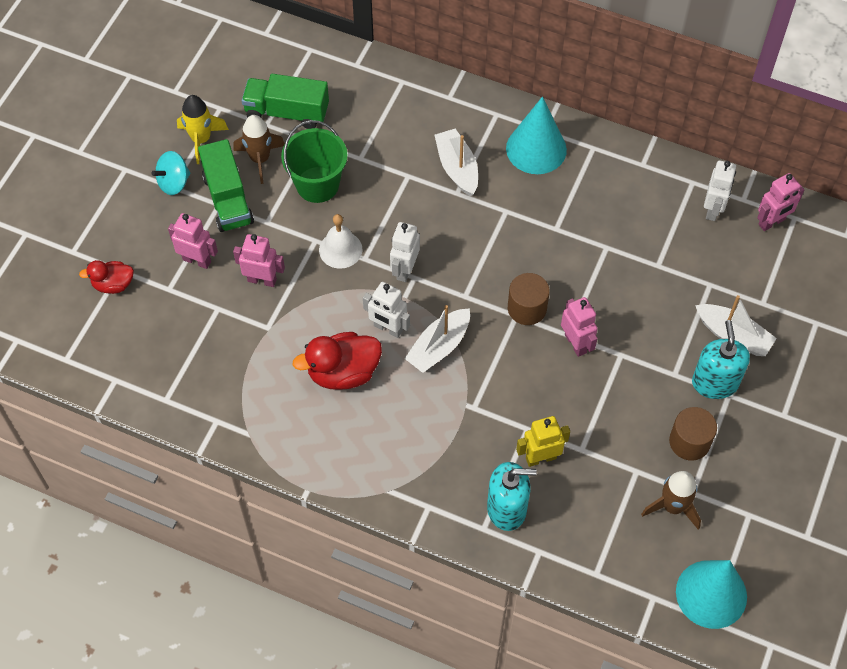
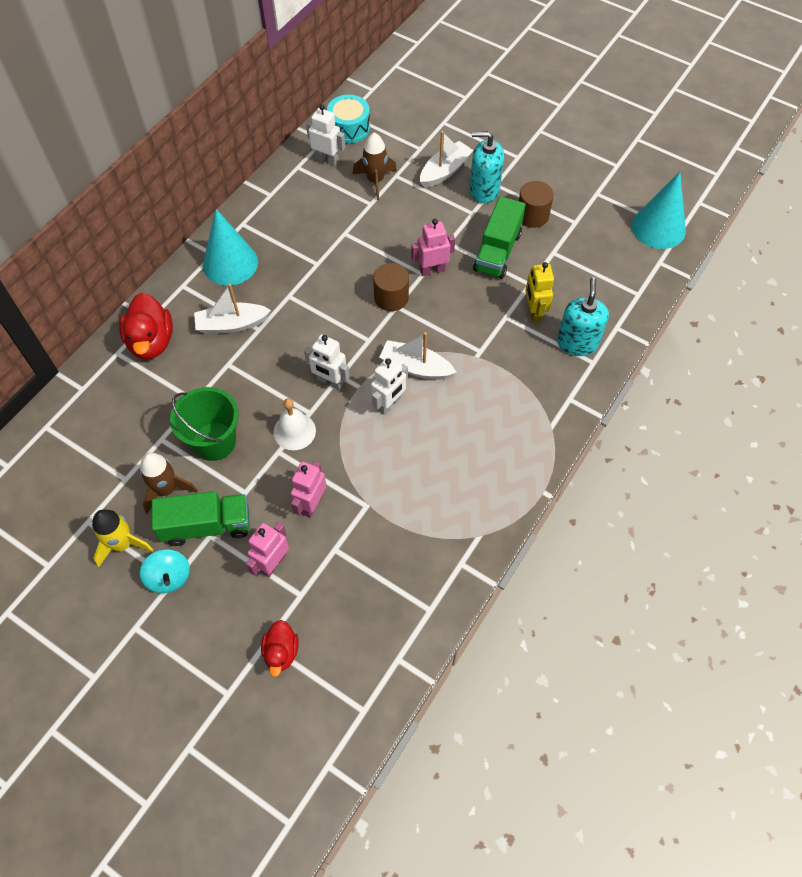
camera: 80 degrees left, 0 degrees up
green truck [242,74,329,129] -> green truck moved to [473,196,526,279]
red duck [293,332,382,390] -> red duck moved to [119,293,173,359]
white boat [404,305,470,373] -> white boat turned 150 degrees clockwise [379,332,457,380]
brown rocket [641,471,701,530] -> brown rocket moved to [353,133,397,200]
pink robot [757,173,804,231] -> turquoise drum [327,95,370,143]

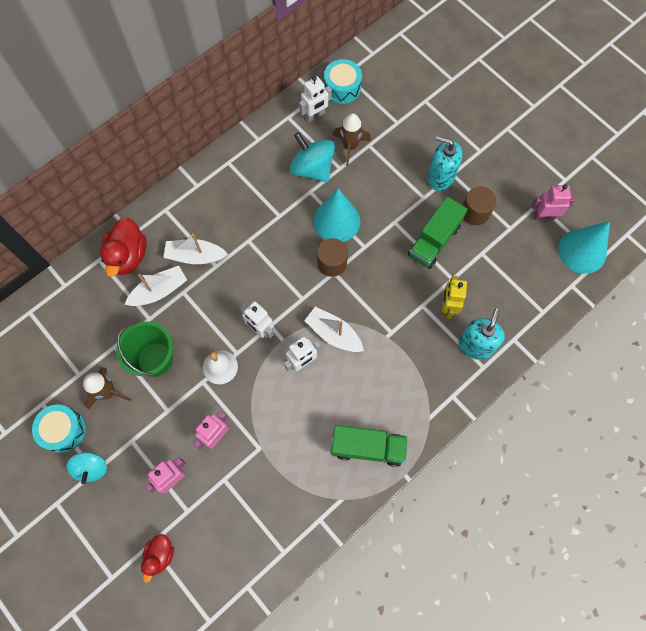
camera: 15 degrees right, 10 degrees up
yellow rocket [92,509,153,568] -> turquoise drum [32,405,86,453]
green truck [152,491,250,546] -> green truck moved to [331,425,408,467]
turquoise cone [203,209,258,286] -> turquoise cone moved to [313,188,360,242]
white robot [306,104,345,166] -> white robot turned 105 degrees clockwise [299,76,332,122]
pink robot [411,219,455,276] -> pink robot moved to [532,184,575,220]
white boat [420,131,473,188] -> white boat moved to [125,266,187,306]
none -> turquoise spinning top [290,132,335,183]

